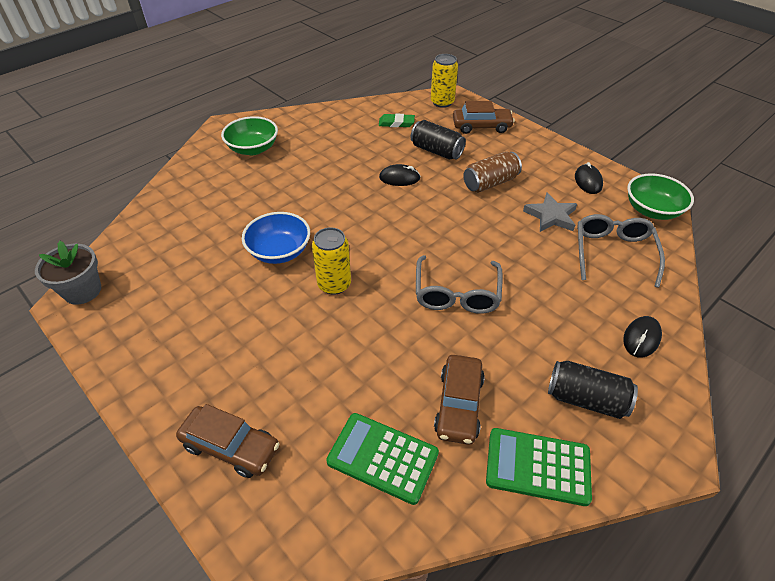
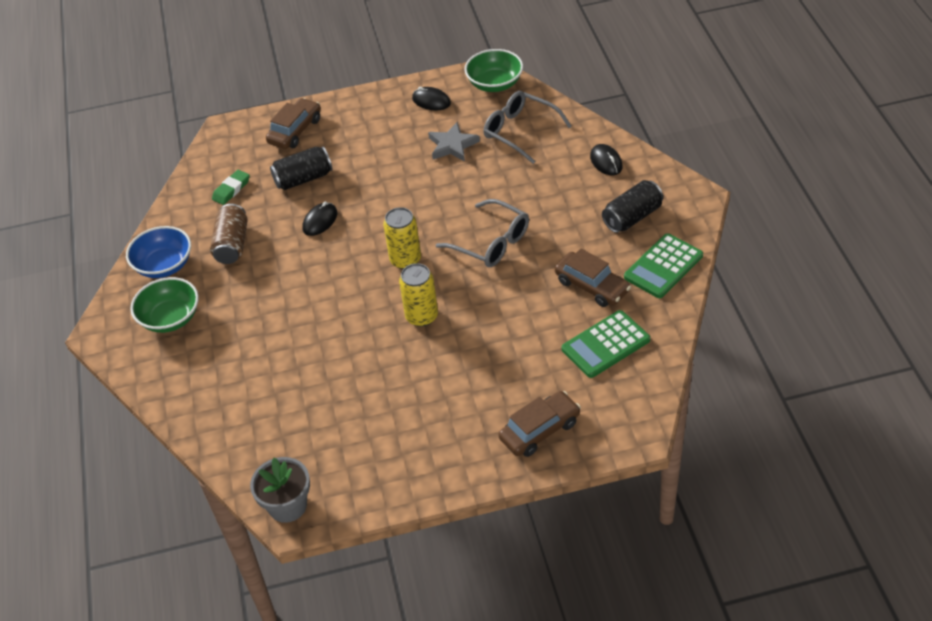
camera: 55 degrees left, 0 degrees up
blue bowl [242,212,310,264] -> blue bowl moved to [126,226,191,278]
yellow can [431,54,458,108] -> yellow can moved to [383,207,421,269]
brown can [463,151,522,193] -> brown can moved to [210,204,248,264]

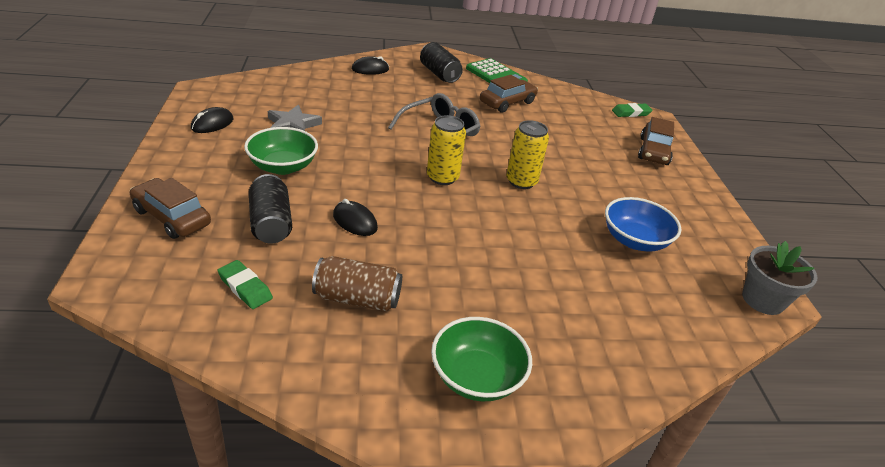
camera: 90 degrees left, 10 degrees down
blue bowl [126,226,191,278] -> blue bowl moved to [605,197,681,252]
green bowl [464,49,523,92] -> green bowl moved to [244,127,318,175]
grey glasses [484,91,572,164] -> none
brown car [498,391,581,457] -> brown car turned 135 degrees counterclockwise [638,117,674,165]
green calculator [562,310,650,378] -> none
none -> green eraser [612,103,653,117]

